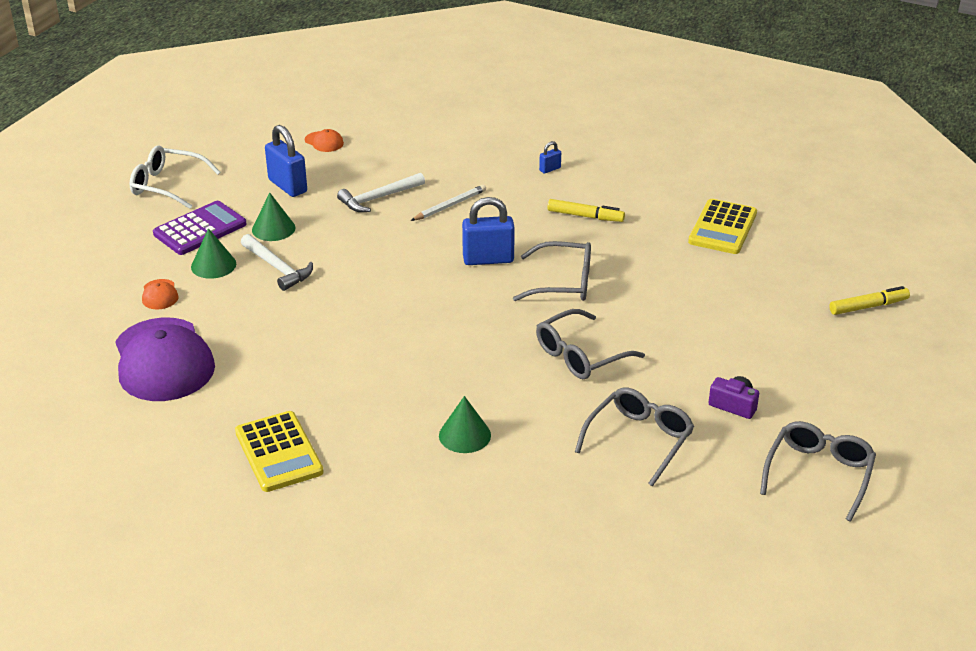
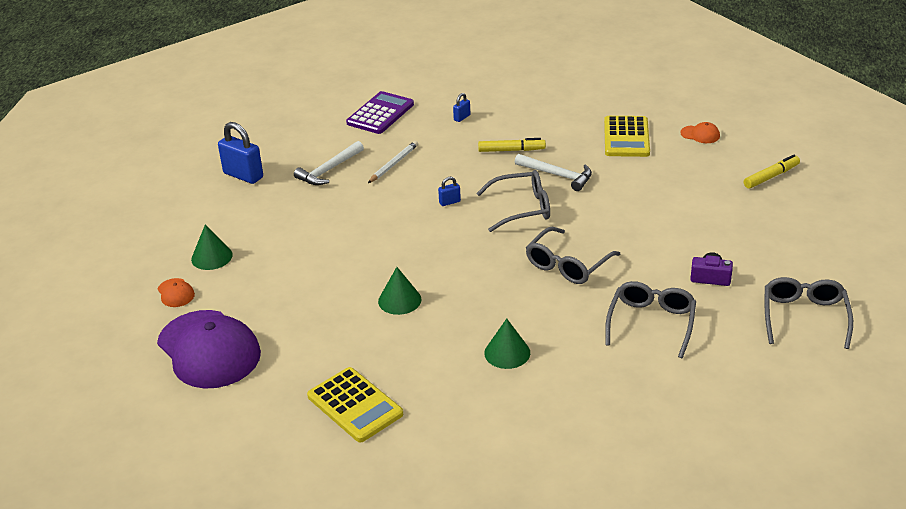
camera: 15 degrees left, 0 degrees up
white glasses [129,145,221,209] -> none
purple calculator [153,201,247,255] -> purple calculator moved to [346,91,414,134]
white hammer [241,234,313,291] -> white hammer moved to [515,154,592,191]
green cone [252,193,295,241] -> green cone moved to [378,267,422,315]
orange cap [305,129,344,152] -> orange cap moved to [680,122,720,143]
blue padlock [462,197,515,265] -> blue padlock [438,177,461,206], size x0.48

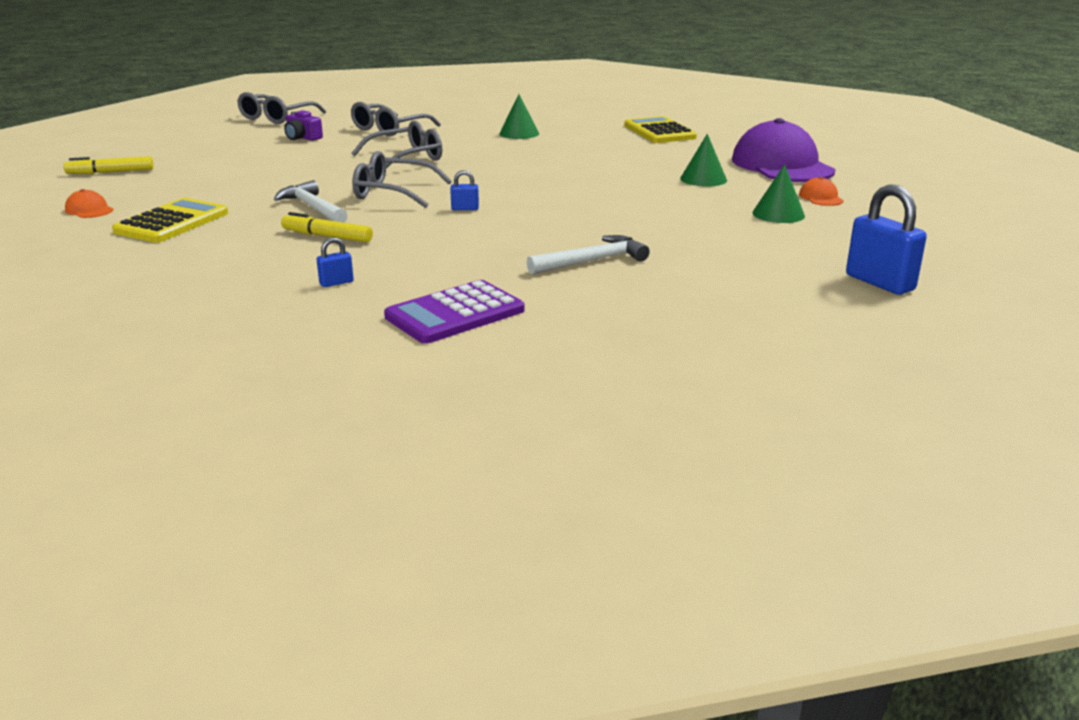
camera: 160 degrees left, 10 degrees down
blue padlock [218,122,263,184] -> blue padlock moved to [846,184,927,295]
white pencil [368,141,418,183] -> none
green cone [378,267,422,315] -> green cone moved to [680,134,727,187]

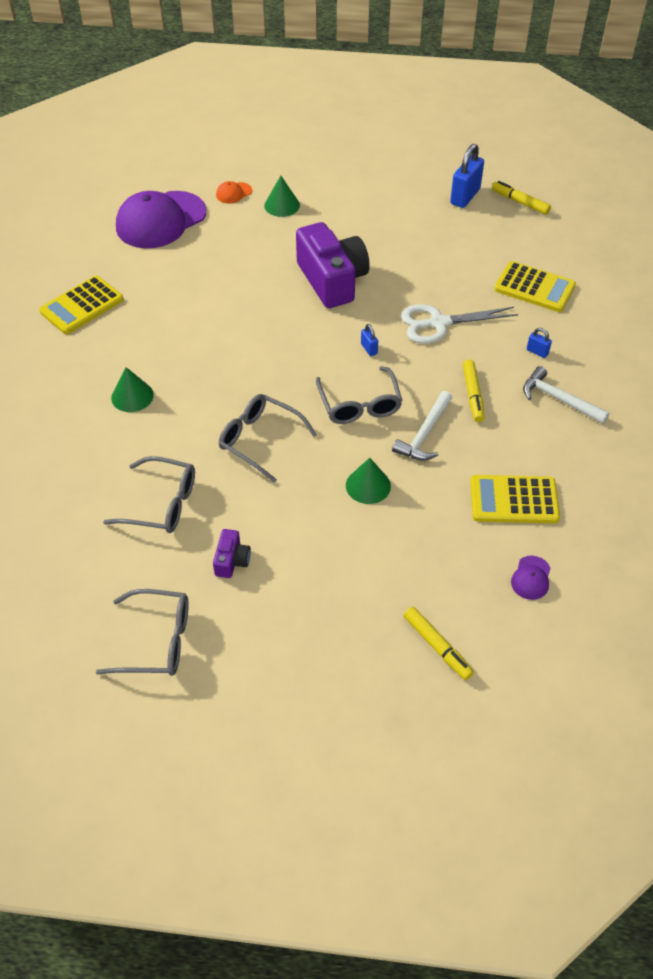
camera: 115 degrees left, 25 degrees up
orange cap [65,189,114,218] -> purple cap [511,556,551,600]
purple calculator [384,280,525,344] -> yellow calculator [494,261,576,312]
white hammer [526,235,650,274] -> white hammer moved to [523,366,610,424]
green cone [680,134,727,187] -> green cone moved to [346,458,391,504]
blue padlock [846,184,927,295] -> blue padlock moved to [450,144,484,208]
none -> purple camera [296,222,370,308]
none -> white scissors [401,304,518,344]
none -> yellow marker [492,181,551,215]

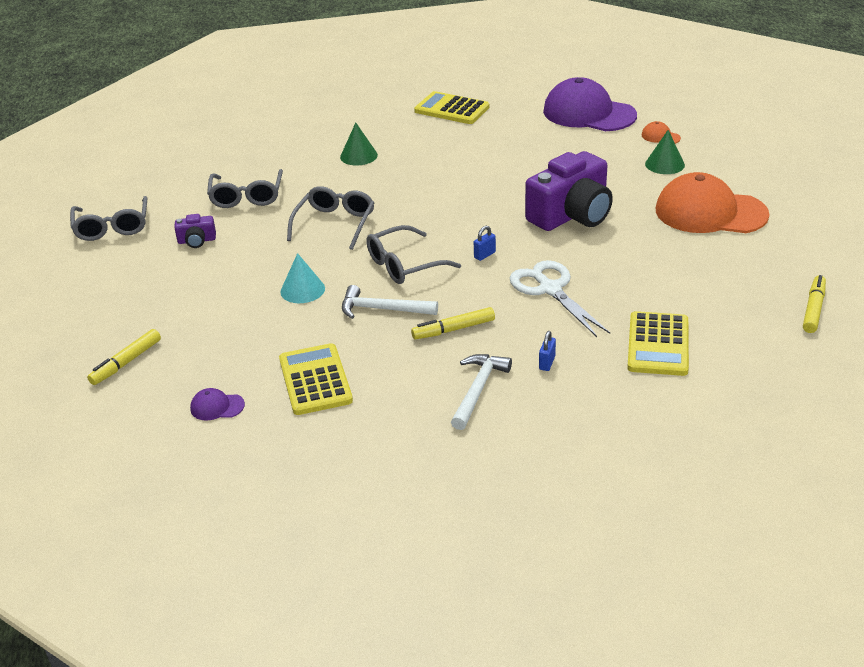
camera: 75 degrees right, 15 degrees down
green cone [346,458,391,504] -> turquoise cone [280,253,325,303]
blue padlock [450,144,484,208] -> none
none -> orange cap [656,172,769,233]

